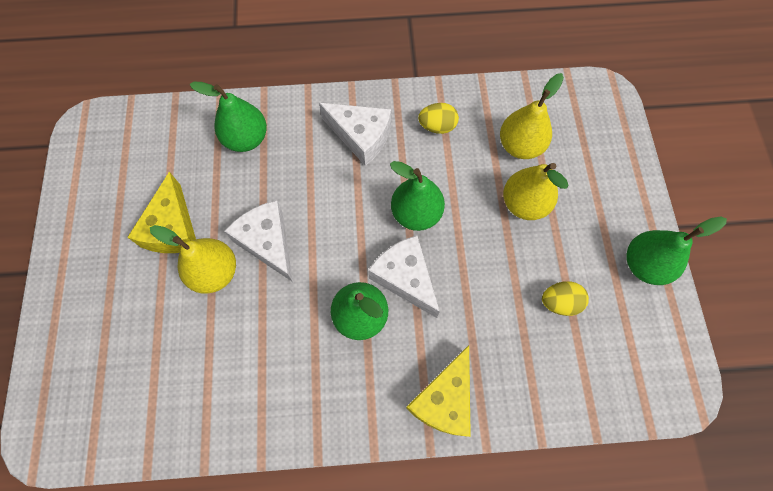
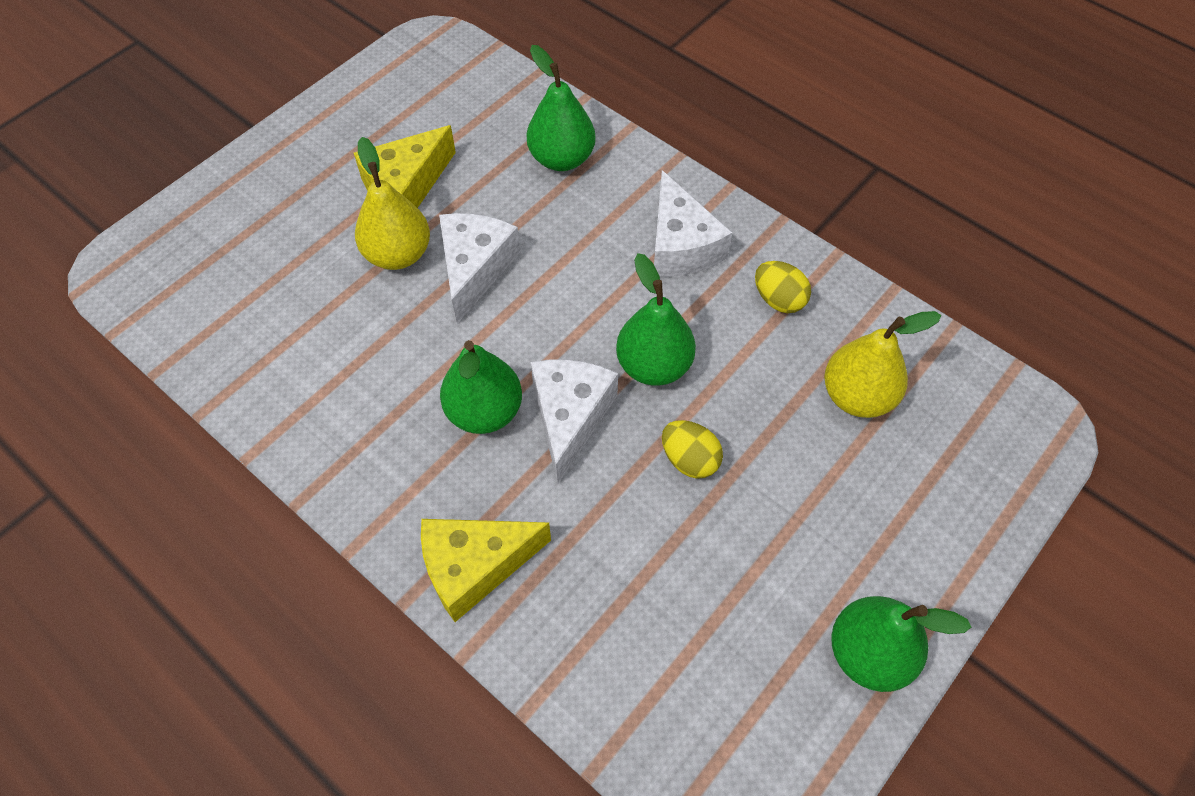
camera: 45 degrees right, 10 degrees down
yellow pear [503,163,569,220] -> none
yellow egg [542,282,589,316] -> yellow egg moved to [662,420,723,479]

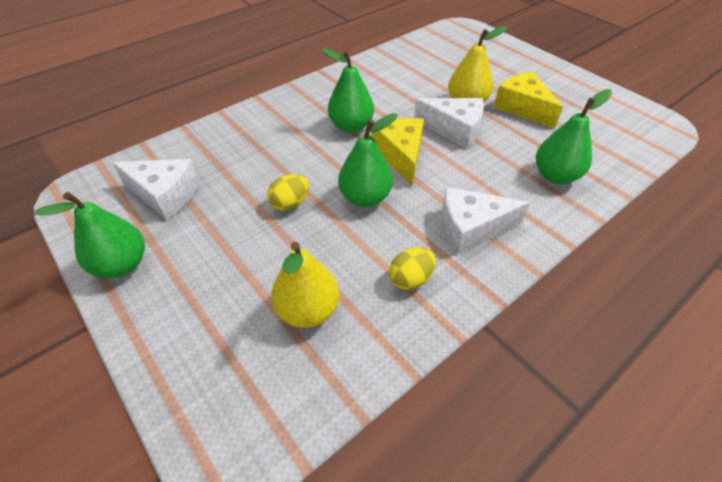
camera: 100 degrees right, 10 degrees down
yellow cheese [421,519,551,622] -> yellow cheese moved to [371,118,424,186]
white cheese [531,359,618,483] -> white cheese moved to [112,159,198,220]

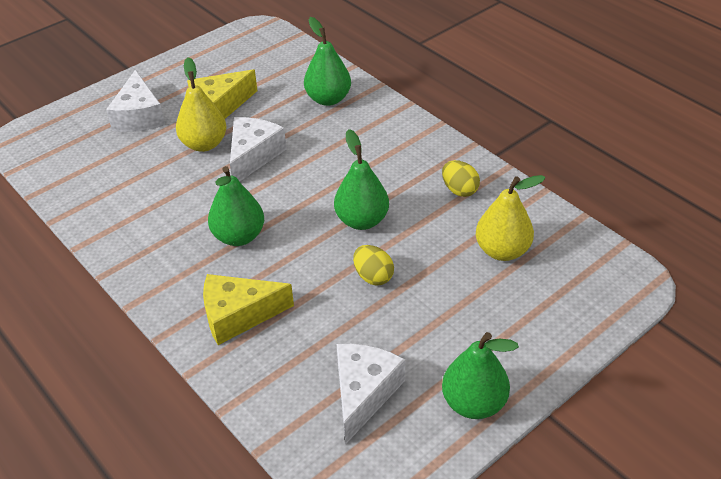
camera: 90 degrees left, 5 degrees down
yellow cheese [371,118,424,186] -> yellow cheese moved to [203,274,294,345]
white cheese [441,187,530,254] -> white cheese moved to [106,70,165,132]

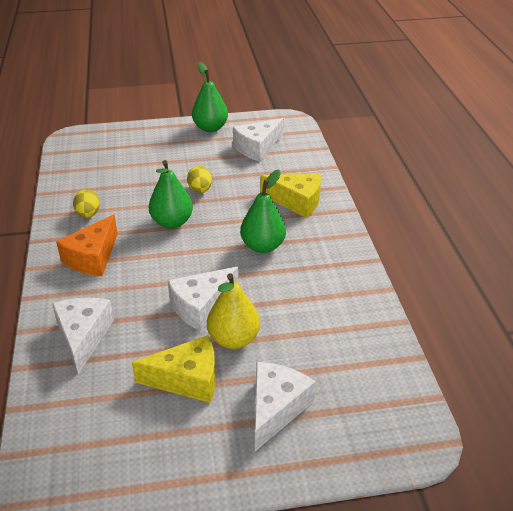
camera: 150 degrees left, 5 degrees down
green pear [304,17,351,106] -> white cheese [52,297,114,374]
yellow pear [476,175,545,261] -> none
none -> orange cheese [56,214,118,276]

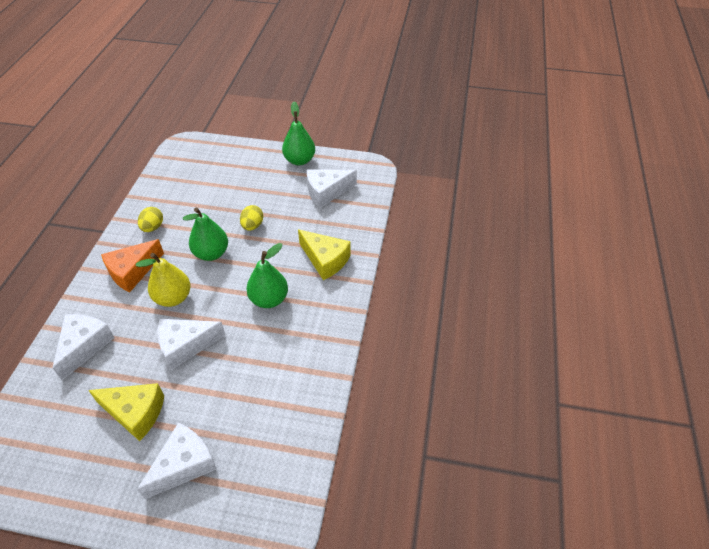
camera: 20 degrees right, 10 degrees up
yellow pear [207,273,260,349] -> yellow pear moved to [136,253,190,307]

